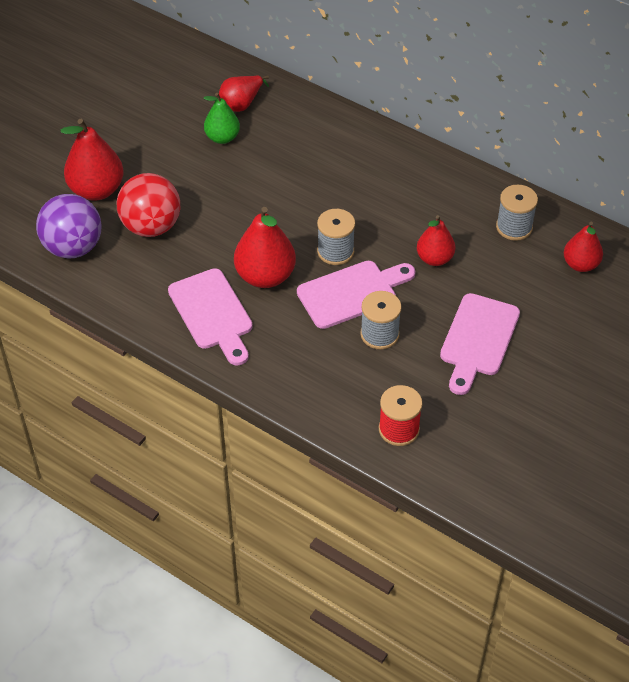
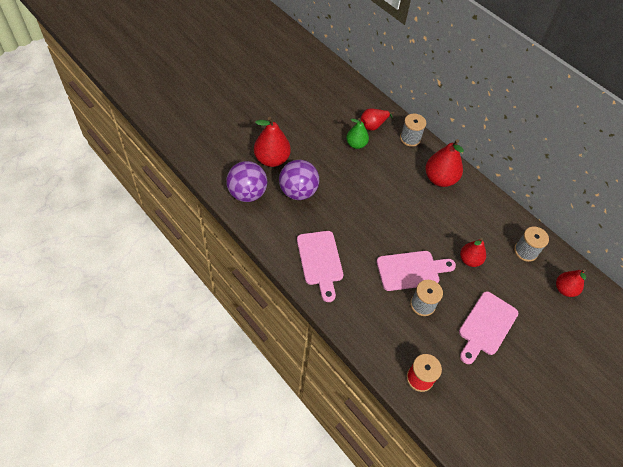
camera: 10 degrees right, 5 degrees up
red ball [117,173,180,237] -> purple ball [279,160,319,200]
red pear [234,207,296,288] -> red pear moved to [425,139,464,187]
grey spool [317,209,355,265] -> grey spool moved to [400,114,426,147]

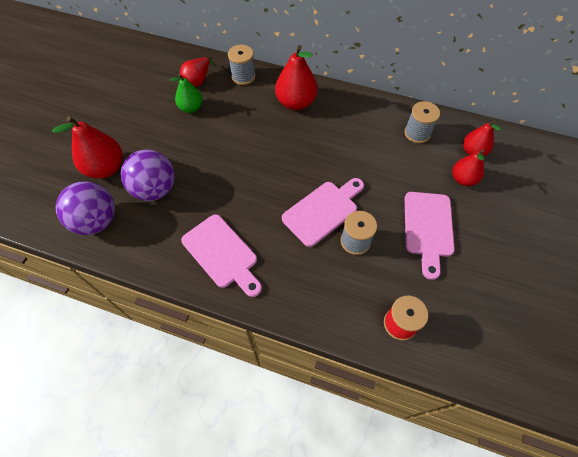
camera: 25 degrees left, 5 degrees up
red pear [460,238,486,267] -> red pear moved to [452,149,484,186]

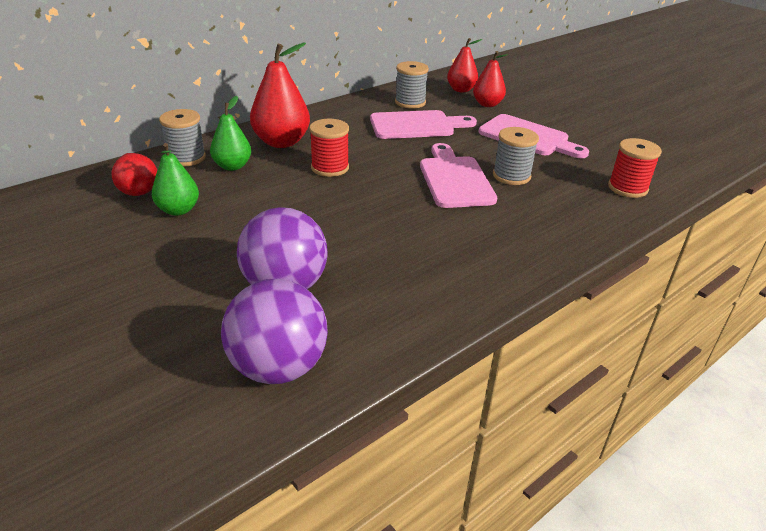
camera: 60 degrees left, 25 degrees down
red pear [52,116,123,179] -> none
pink cutting board [181,214,262,297] -> pink cutting board moved to [370,110,477,139]
none -> green pear [210,96,251,171]
none -> red spool [309,119,349,177]

